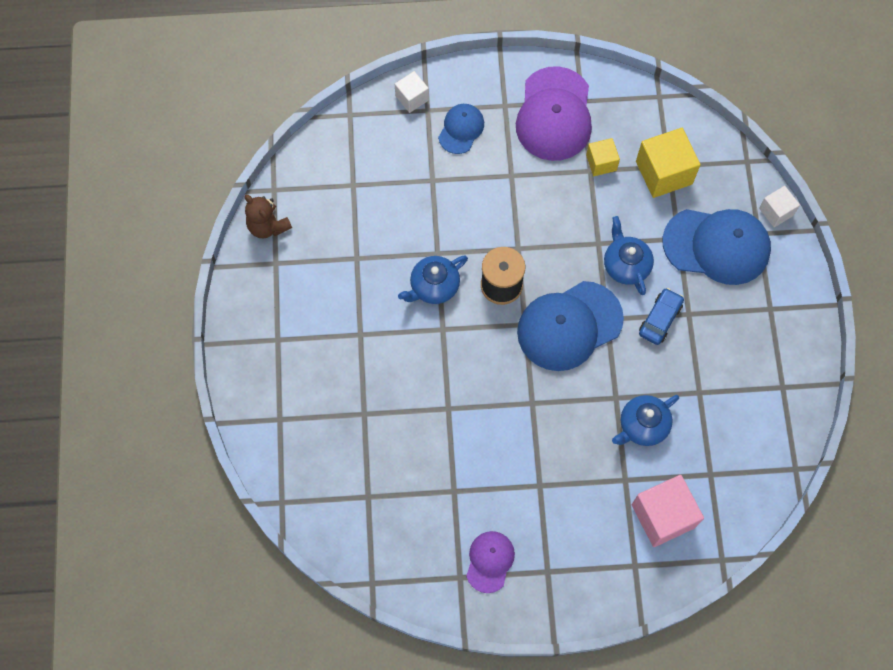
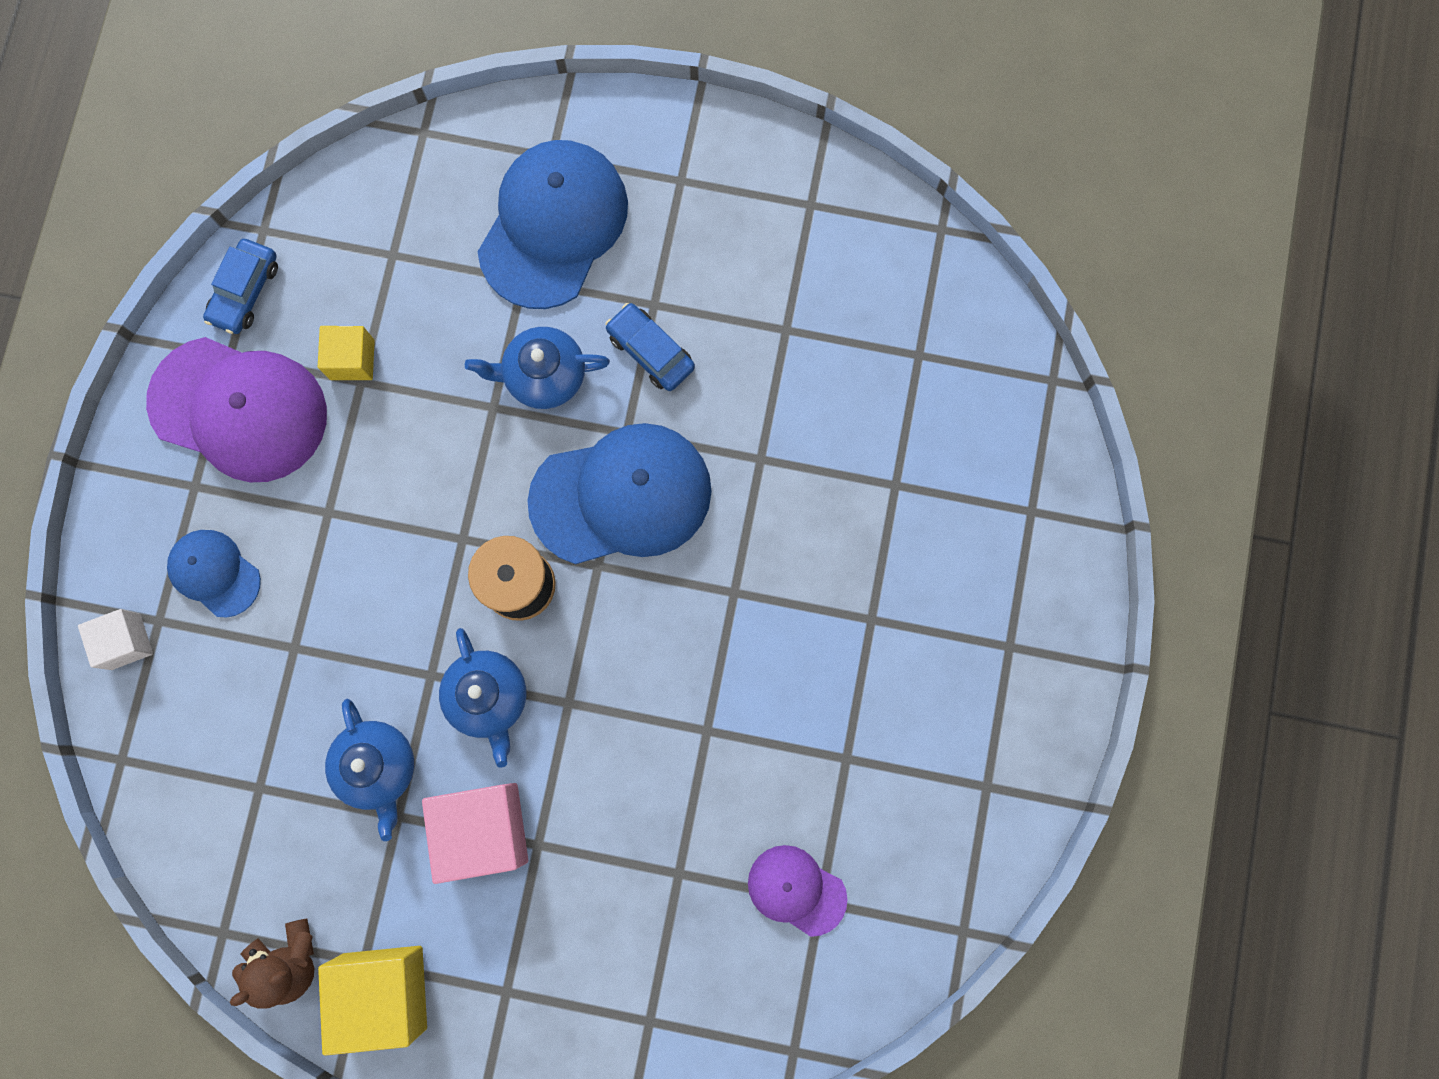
camera: 75 degrees left, 10 degrees up
purple cap [466,531,515,593] -> purple cap moved to [748,845,847,937]
blue cap [517,281,624,371] -> blue cap turned 90 degrees counterclockwise [527,423,712,564]
blue teapot [612,395,679,446] -> blue teapot moved to [325,699,414,841]
pink cube [632,475,704,547] -> pink cube moved to [422,783,528,884]
yellow cube [636,128,700,198] -> yellow cube moved to [318,946,427,1056]
white cube [759,186,800,227] -> none
none -> blue car [203,239,278,334]

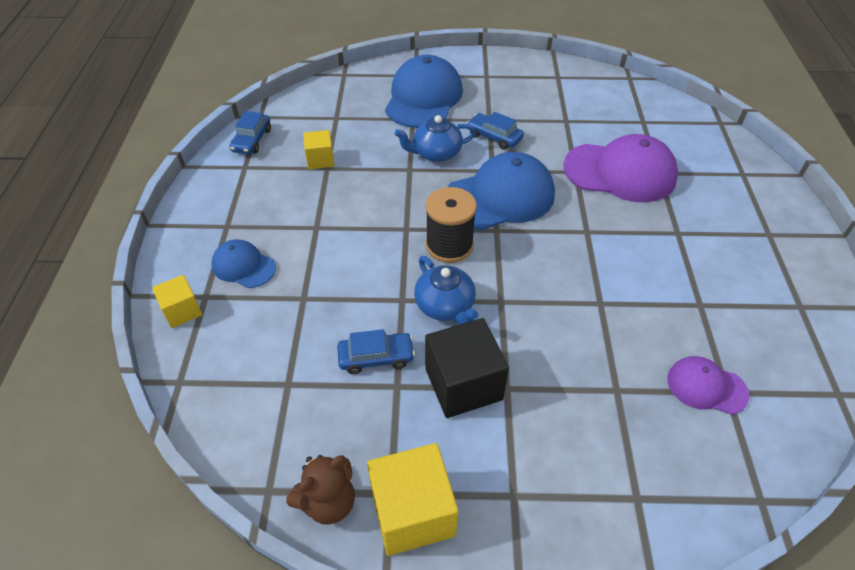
camera: 10 degrees left, 30 degrees down
white cube [78,609,153,670] -> yellow cube [152,275,202,328]
purple cap [146,337,327,482] -> purple cap moved to [563,134,678,202]
blue teapot [325,699,414,841] -> blue car [337,329,415,374]
pink cube [422,783,528,884] -> black cube [425,318,509,418]

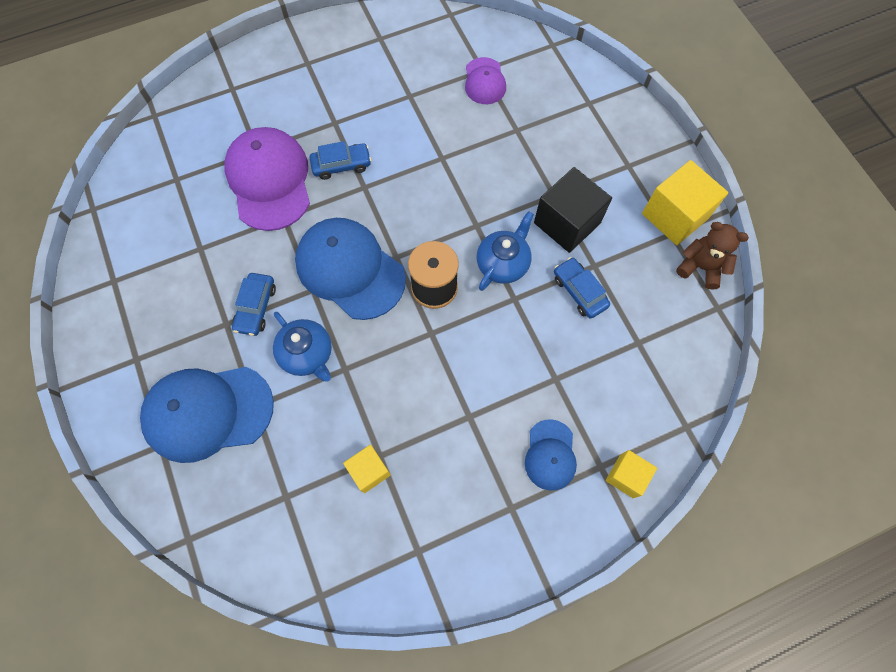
camera: 115 degrees left, 20 degrees up
blue car [230,111,271,154] -> blue car moved to [310,141,371,180]

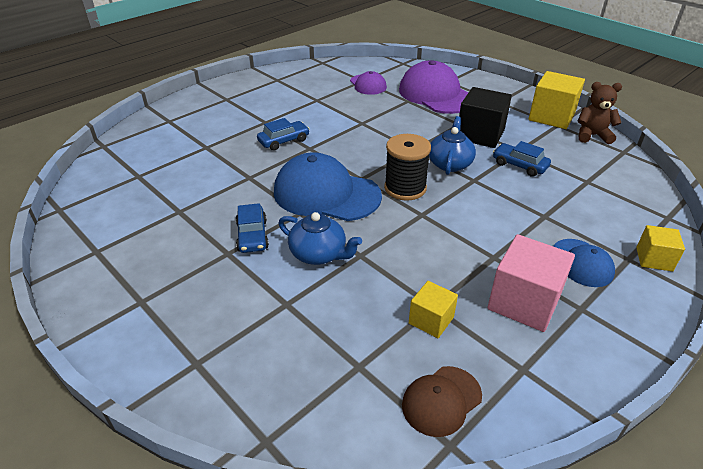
camera: 20 degrees left, 30 degrees down
blue cap [140,367,274,463] -> none
purple cap [224,127,310,231] -> purple cap moved to [399,60,469,114]
none -> brown cap [402,366,482,437]
none -> pink cube [487,234,575,332]

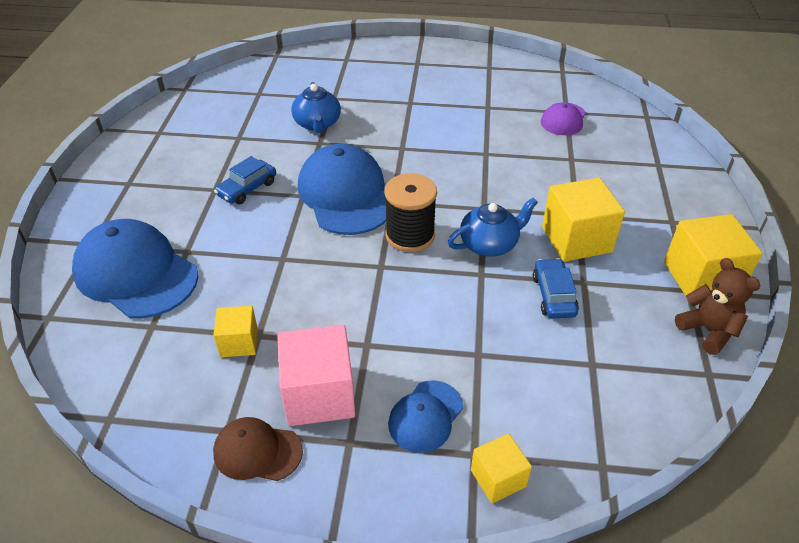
camera: 50 degrees right, 5 degrees up
blue car [257,118,310,151] -> none
blue teapot [278,212,362,265] -> blue teapot moved to [291,82,341,133]
purple cap [399,60,469,114] -> none
brown cap [402,366,482,437] -> brown cap moved to [213,417,303,481]
black cube [459,87,512,148] -> yellow cube [542,178,625,262]
none -> blue cap [72,219,198,318]

